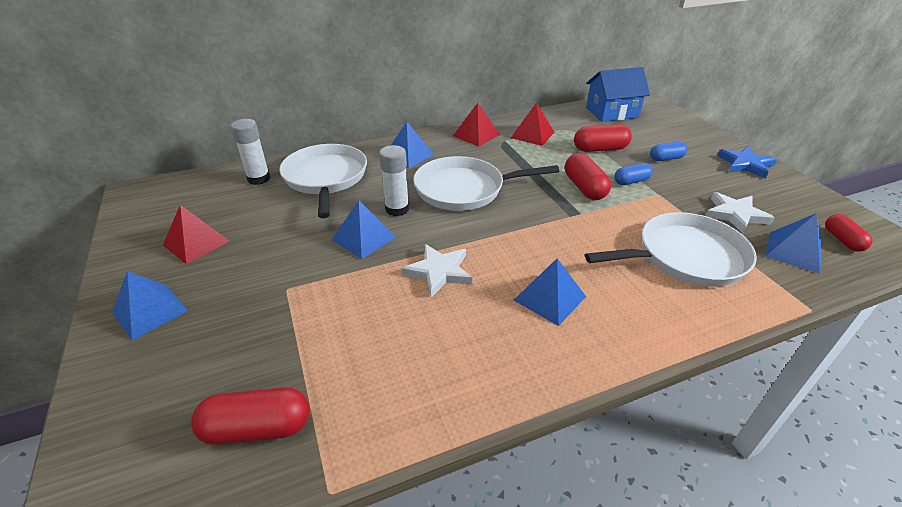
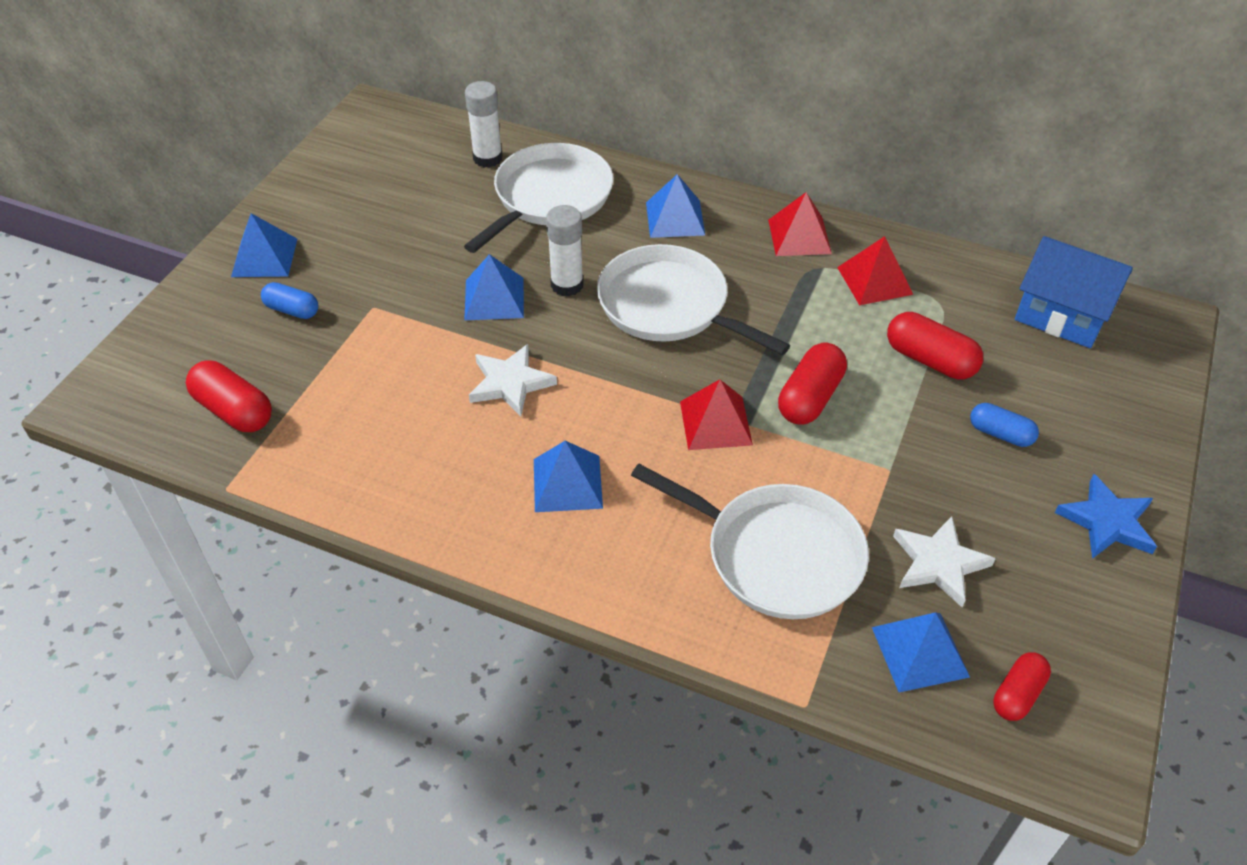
camera: 45 degrees right, 10 degrees up
red pyramid [163,205,229,264] -> red pyramid moved to [680,379,753,450]
blue capsule [614,163,653,185] -> blue capsule moved to [261,282,319,319]

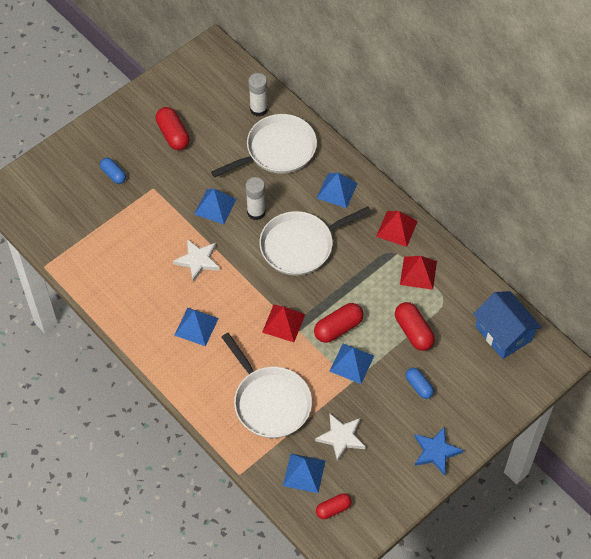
camera: 25 degrees right, 10 degrees up
red capsule [186,360,272,432] -> red capsule moved to [156,107,190,150]
blue pyramid [231,213,297,277] -> blue pyramid moved to [329,344,374,384]
white pan [597,244,790,355] -> white pan turned 90 degrees counterclockwise [260,207,372,275]

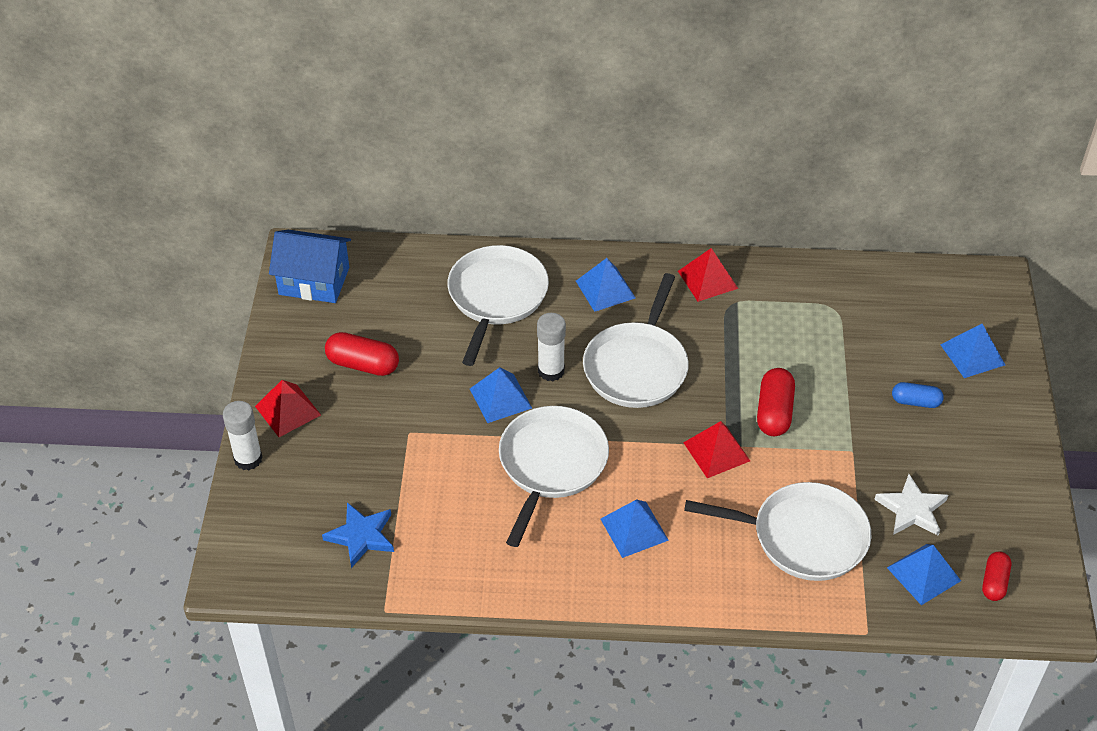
camera: 45 degrees left, 10 degrees down
blue capsule [100,158,126,184] -> none
white star [173,239,220,282] -> white pan [499,406,609,547]
white glue stick [248,73,268,117] -> white glue stick moved to [223,401,263,470]
blue pyramid [329,344,374,384] -> blue pyramid moved to [940,324,1005,378]
red capsule [395,302,435,351] -> none
red pyramid [400,256,437,290] -> red pyramid moved to [255,380,321,437]
blue star [414,426,463,476] -> blue star moved to [322,502,394,568]
blue house [473,291,542,359] -> blue house moved to [269,230,351,303]

